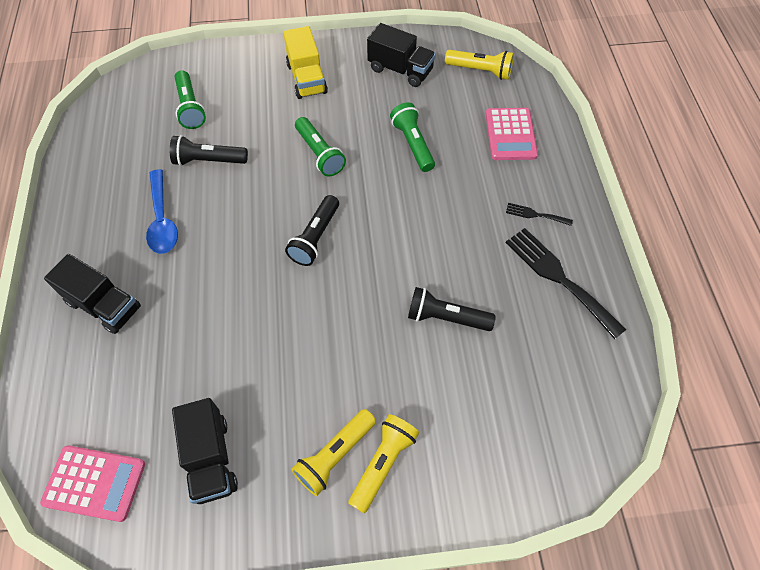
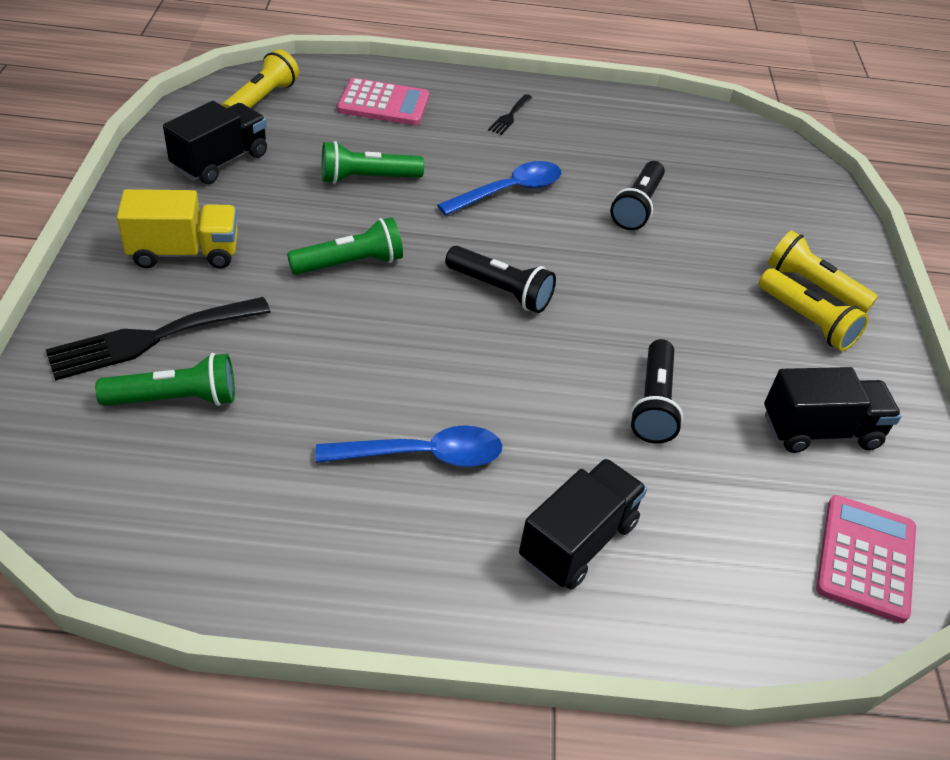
camera: 85 degrees left, 15 degrees down
black flashlight [170,135,248,166] -> black flashlight moved to [630,339,683,444]
black fork [506,228,627,339] -> black fork moved to [45,297,271,381]
none -> blue spoon [437,161,561,215]

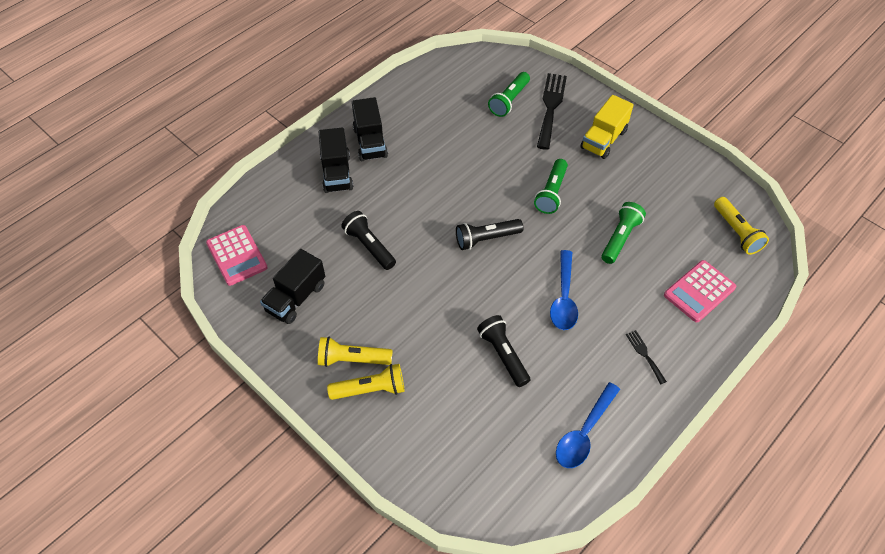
camera: 135 degrees right, 10 degrees up
black truck [163,101,267,184] -> black truck moved to [352,97,388,161]
blue spoon [316,425,503,467] -> blue spoon moved to [556,382,620,468]

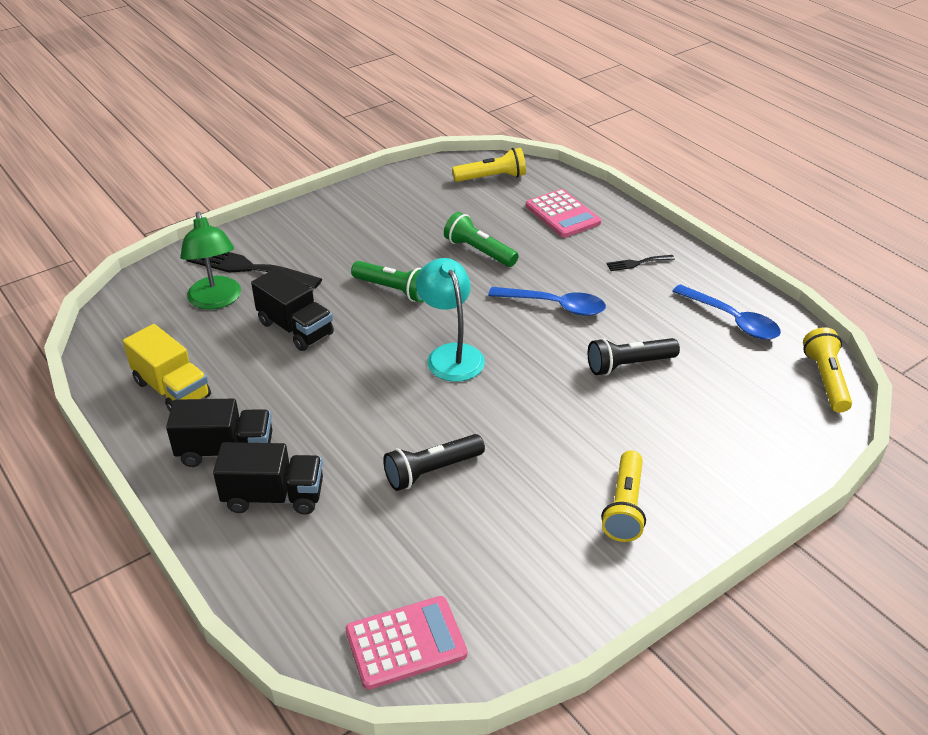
camera: 80 degrees left, 15 degrees down
black truck [260,249,325,324] -> black truck moved to [251,267,334,351]
yellow flashlight [327,364,405,400] -> yellow flashlight moved to [803,327,852,413]
black flashlight [456,219,524,250] -> turquoise lamp [416,258,485,382]
green flashlight [488,72,530,117] -> green lamp [180,212,241,310]
yellow truck [581,95,634,159] -> yellow truck moved to [123,324,211,411]

